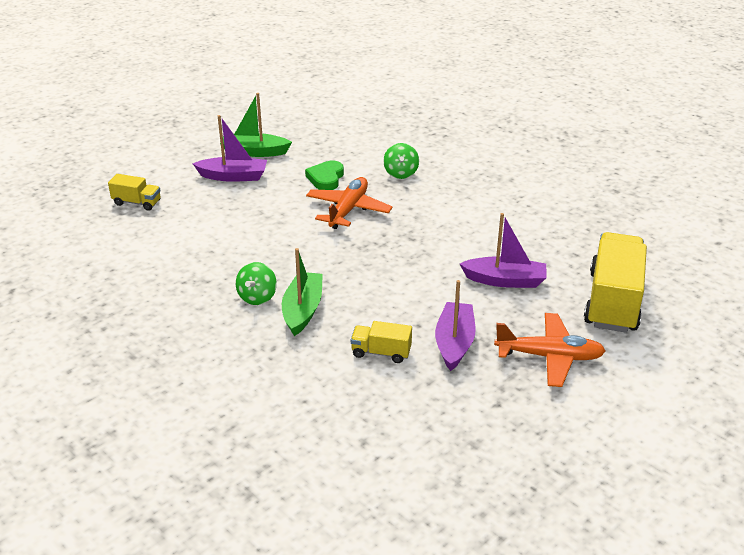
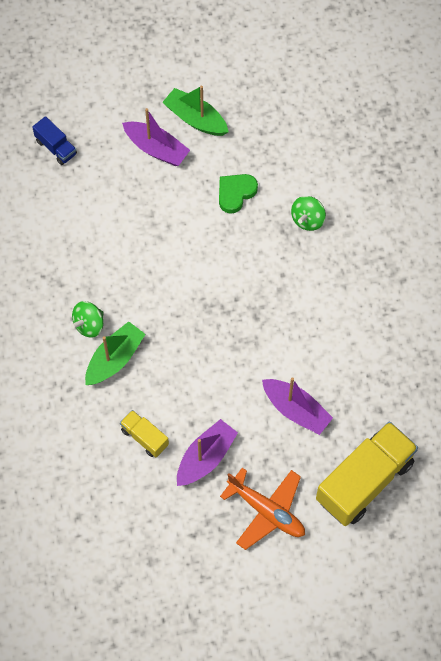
camera: 30 degrees right, 30 degrees up
yellow truck [108,174,161,211] -> blue truck [32,116,77,165]
orange plane [306,177,393,229] -> none

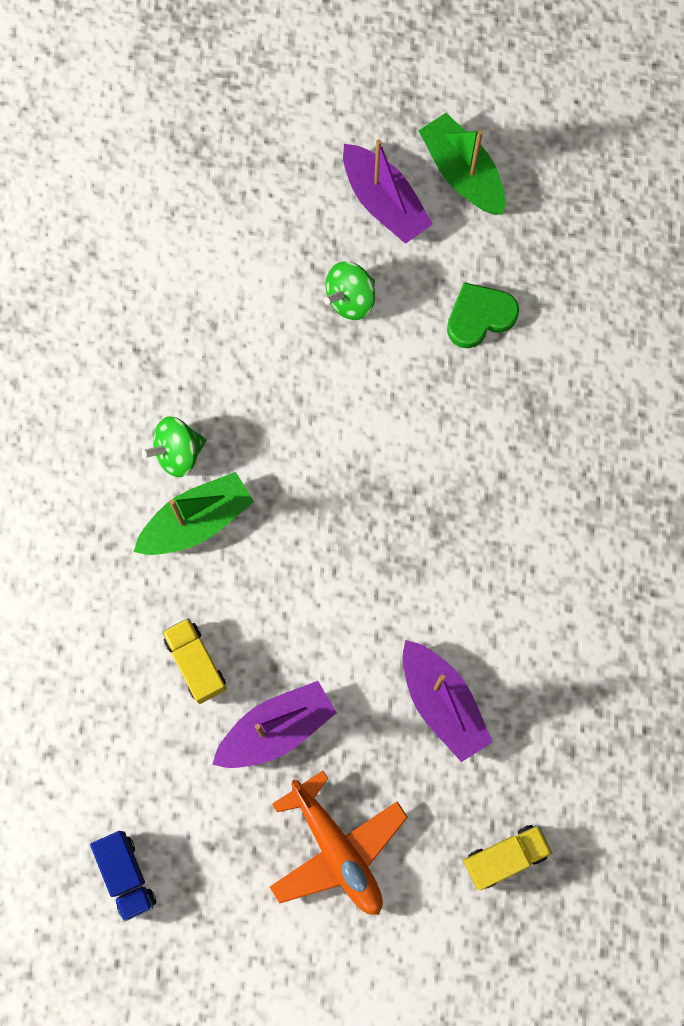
camera: 20 degrees right, 10 degrees up
blue truck [32,116,77,165] -> blue truck moved to [90,831,156,922]
green spinning top [291,196,326,231] -> green spinning top moved to [324,261,375,320]
yellow truck [316,421,418,526] -> yellow truck [464,825,552,890], size x0.48

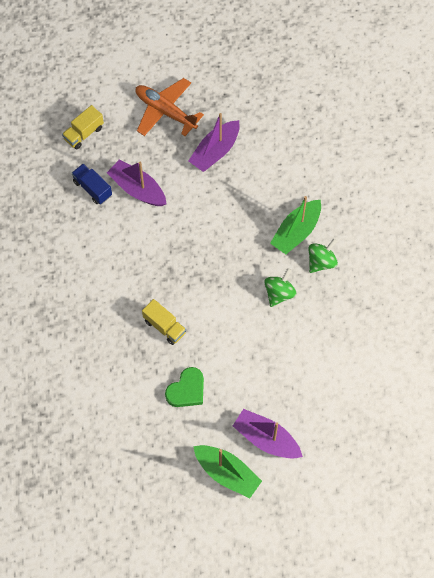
camera: 160 degrees right, 10 degrees down
blue truck [90,831,156,922] -> blue truck moved to [72,164,112,204]
yellow truck [162,618,227,704] -> yellow truck moved to [142,299,186,345]
green spinning top [324,261,375,320] -> green spinning top moved to [264,268,296,307]

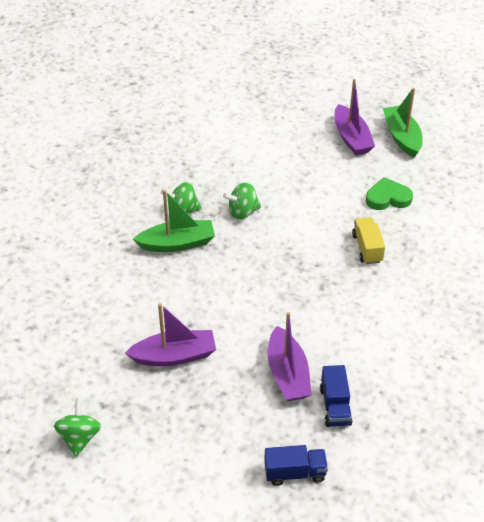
camera: 140 degrees left, 20 degrees down
yellow truck [62,105,104,149] -> blue truck [264,445,328,486]
orange plane [135,78,204,136] -> none
none -> green spinning top [54,398,101,457]

